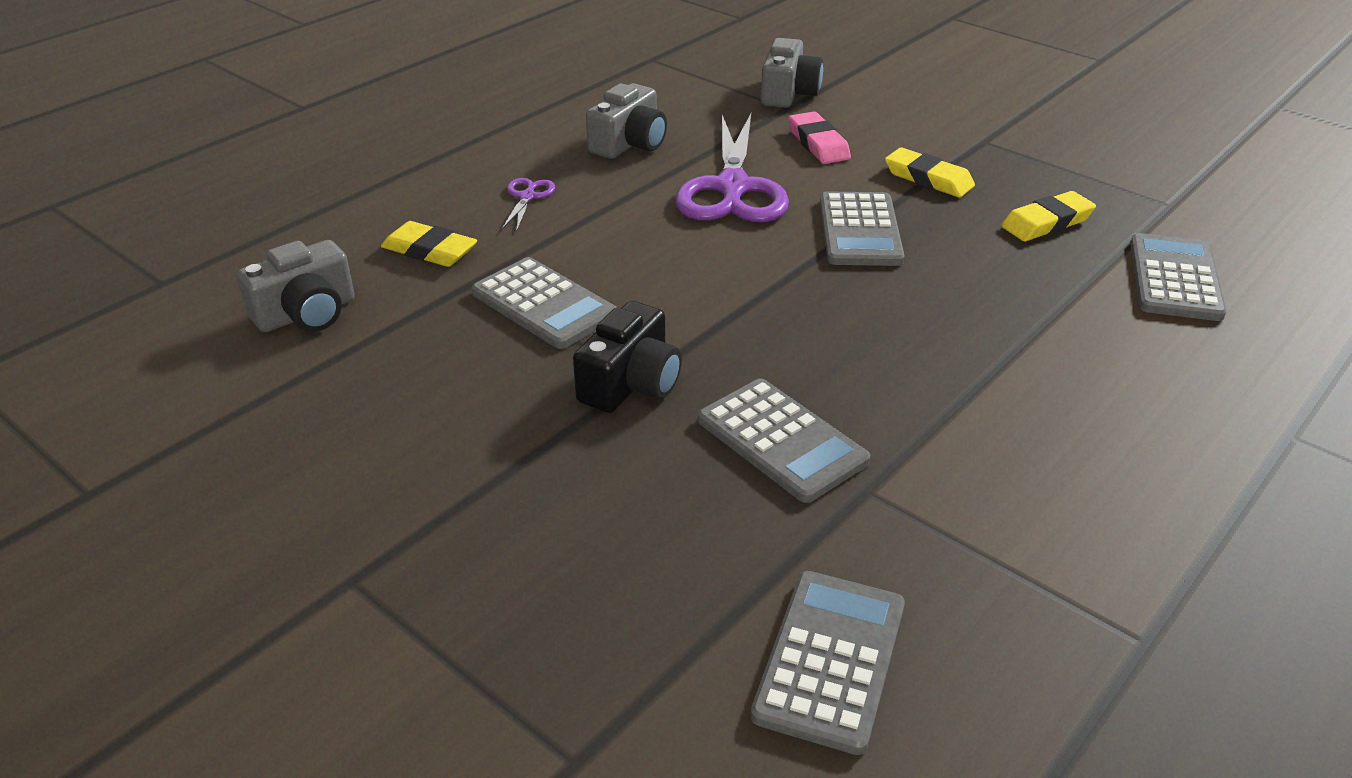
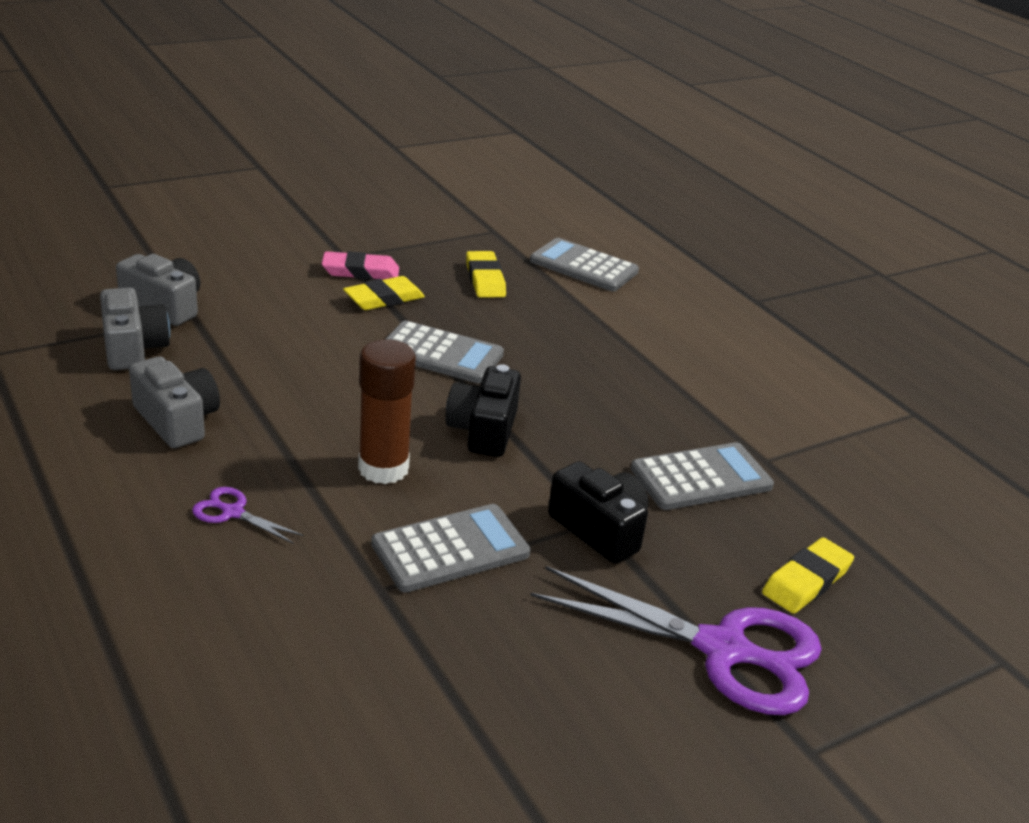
camera: 75 degrees left, 5 degrees down
grey camera [237,240,355,332] -> grey camera moved to [100,287,170,370]
yellow eraser [381,221,477,267] -> yellow eraser moved to [762,538,854,614]
purple scissors [675,114,789,222] -> purple scissors moved to [531,566,822,715]
grey calculator [751,571,905,755] -> none
pink eraser [788,111,851,164] -> pink eraser moved to [322,251,399,280]
none -> brown glue stick [358,340,416,484]
none -> black camera [445,364,521,457]

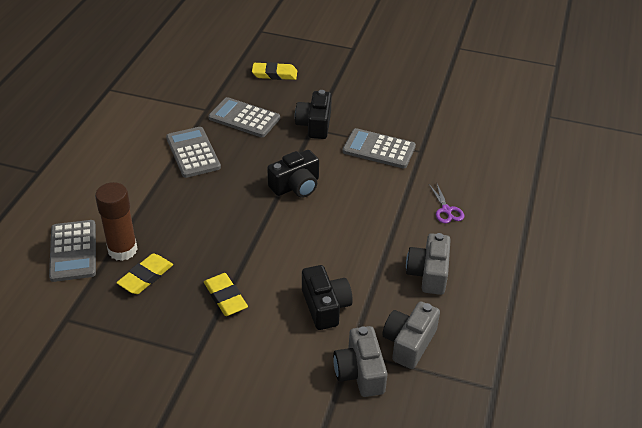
camera: 130 degrees left, 10 degrees up
pink eraser [322,251,399,280] -> none
yellow eraser [343,276,425,310] -> yellow eraser turned 45 degrees clockwise [204,273,248,316]
brown glue stick [358,340,416,484] -> brown glue stick moved to [95,182,138,261]
grey calculator [385,321,504,383] -> grey calculator moved to [166,127,221,178]
purple scissors [531,566,822,715] -> none
none -> black camera [302,265,353,330]

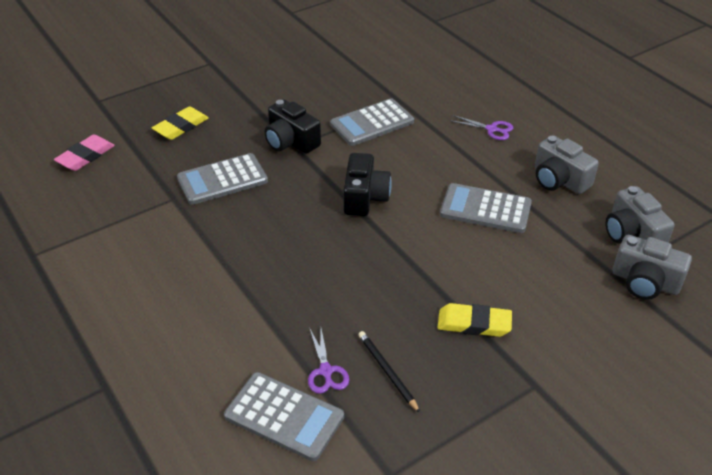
camera: 50 degrees left, 0 degrees up
brown glue stick [95,182,138,261] -> purple scissors [308,329,349,394]
yellow eraser [116,253,173,294] -> black pencil [358,331,420,413]
grey calculator [166,127,221,178] -> grey calculator moved to [440,183,532,233]
black camera [302,265,353,330] -> none
none -> pink eraser [54,134,115,171]

